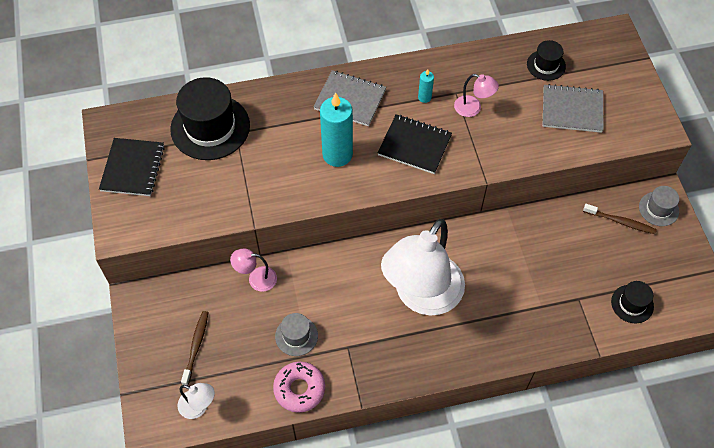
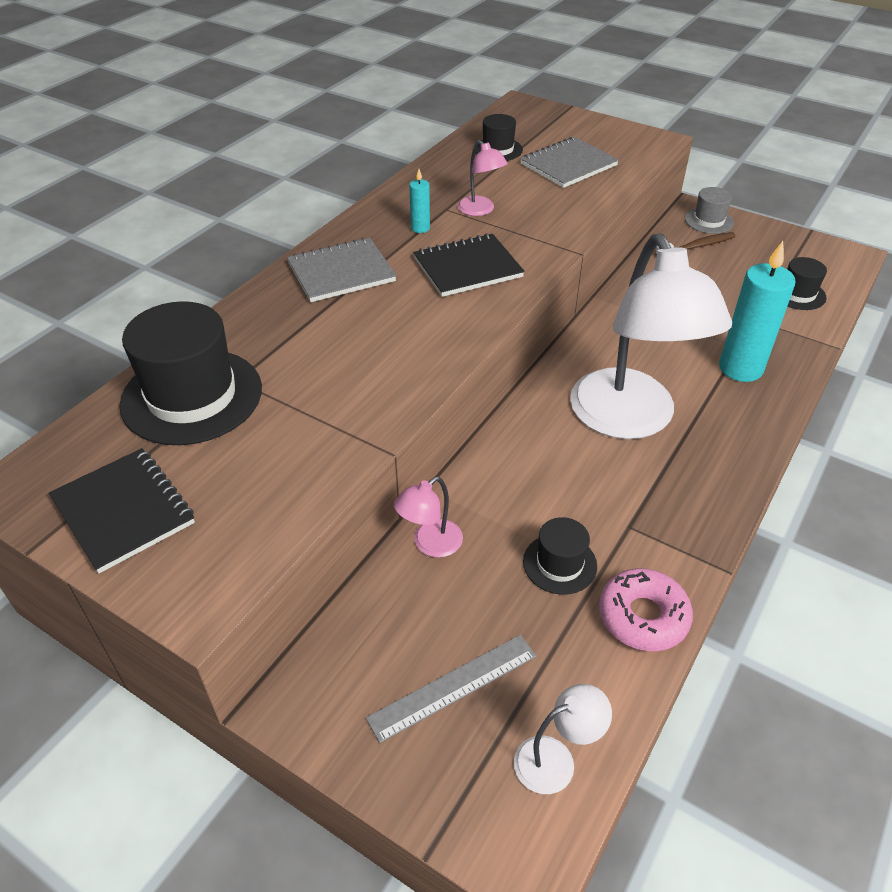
camera: 45 degrees left, 15 degrees down
brown toothbrush [181,311,209,386] -> grey ruler [366,635,536,743]
grey hat [275,313,318,356] -> black hat [523,517,597,595]
turquoise candle [320,92,353,167] -> turquoise candle moved to [719,241,796,382]
pink lamp [454,74,499,117] -> pink lamp turned 75 degrees clockwise [458,140,508,216]

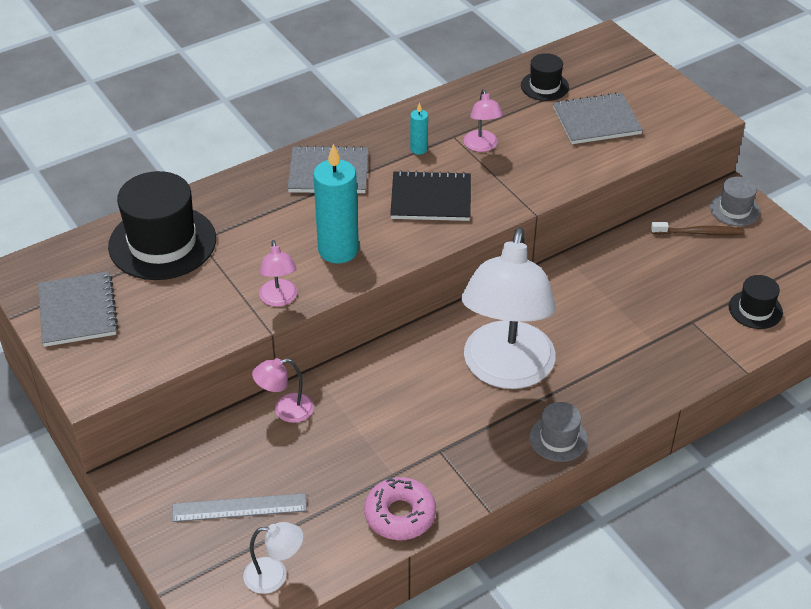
camera: 25 degrees right, 0 degrees up
black notebook [49,448,195,573] -> grey notebook [38,271,118,347]
black hat [523,517,597,595] -> none
turquoise candle [719,241,796,382] -> turquoise candle moved to [313,144,359,263]
none -> pink lamp [259,240,297,307]
none -> grey hat [530,402,588,462]

